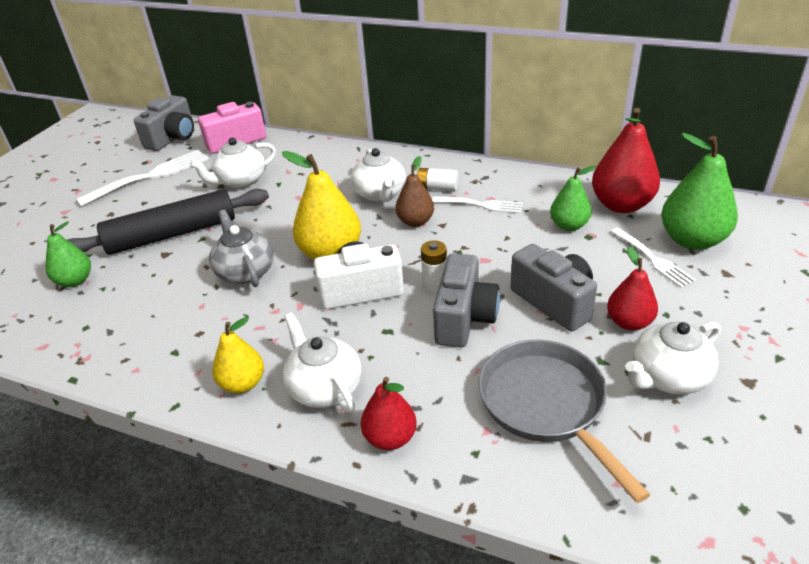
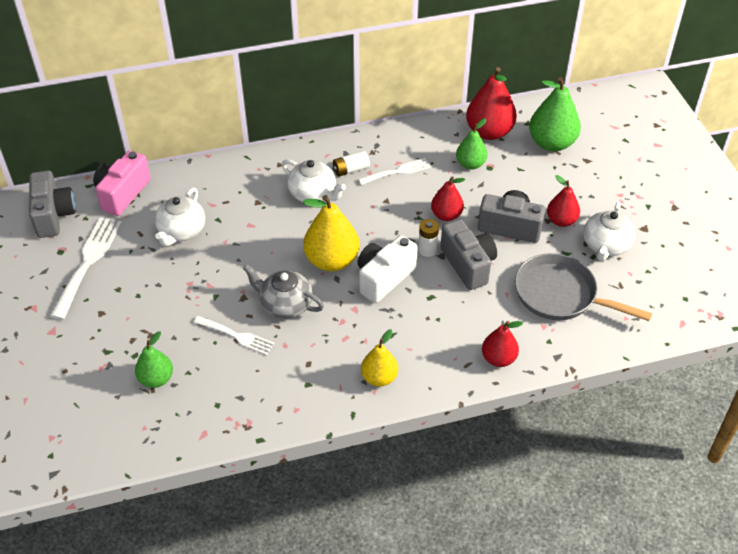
camera: 40 degrees left, 10 degrees up
black rolling pin [68,189,269,255] -> none
white teapot [283,313,361,413] -> none
brown pear [395,156,434,227] -> none
white fork [611,228,696,288] -> white fork moved to [193,316,275,355]
none -> red pear [431,176,465,221]

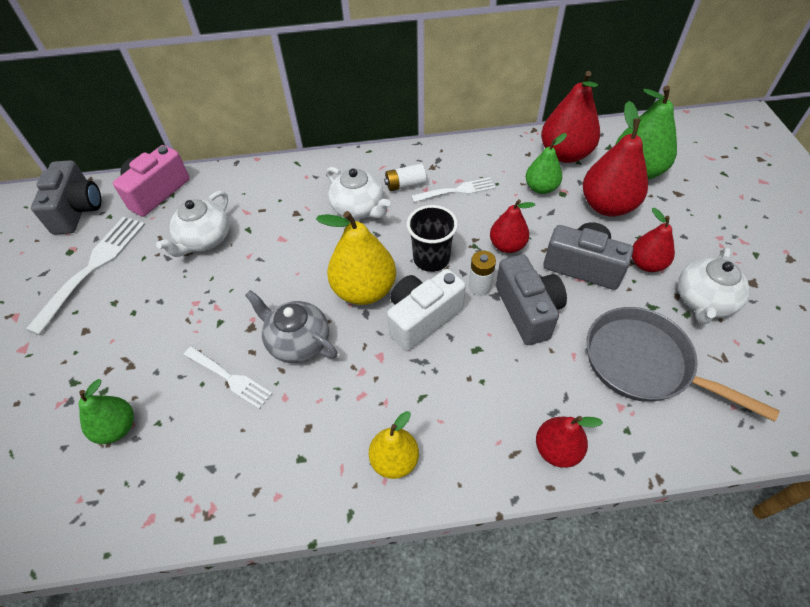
camera: 10 degrees right, 5 degrees up
none -> black cup [407,205,458,272]
none -> red pear [583,101,648,217]

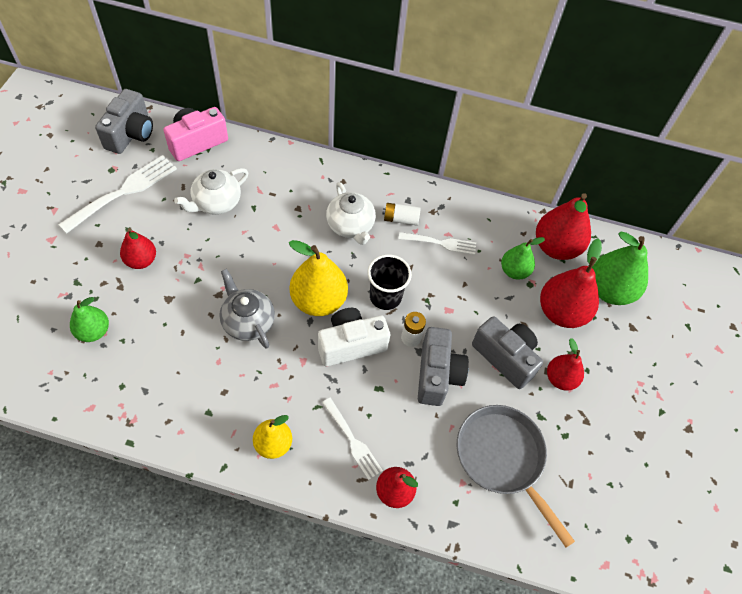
camera: 15 degrees right, 5 degrees up
white fork [184,346,272,409] -> white fork moved to [322,398,383,480]
red pear [490,199,535,253] -> red pear moved to [120,228,156,269]
white teapot [678,248,750,324] -> none

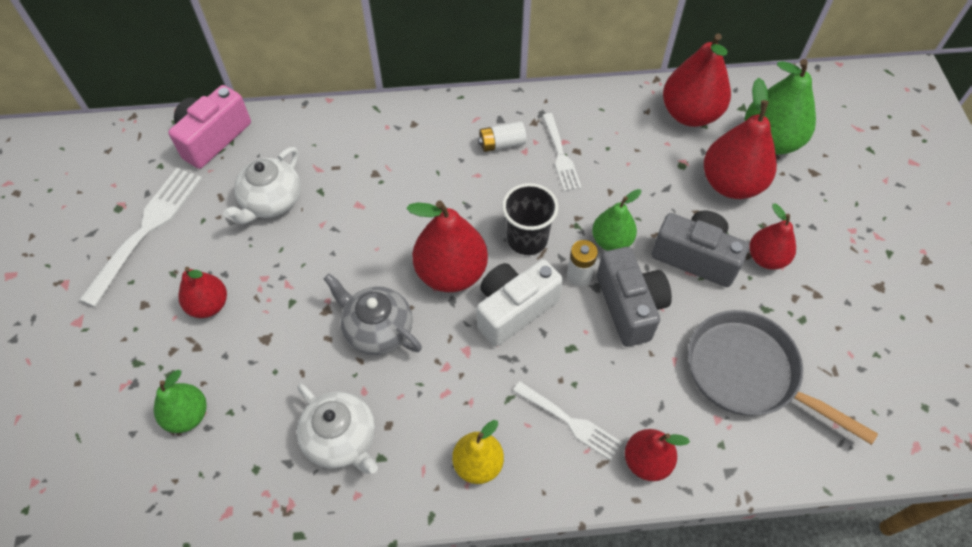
camera: 15 degrees left, 0 degrees up
grey camera [95,89,153,154] -> none
yellow pear [289,240,348,316] -> red pear [406,200,488,292]
white teapot [326,182,376,245] -> white teapot moved to [297,383,378,474]
white fork [399,232,476,255] -> white fork turned 90 degrees clockwise [542,113,582,191]
green pear [501,237,545,280] -> green pear moved to [592,189,641,251]

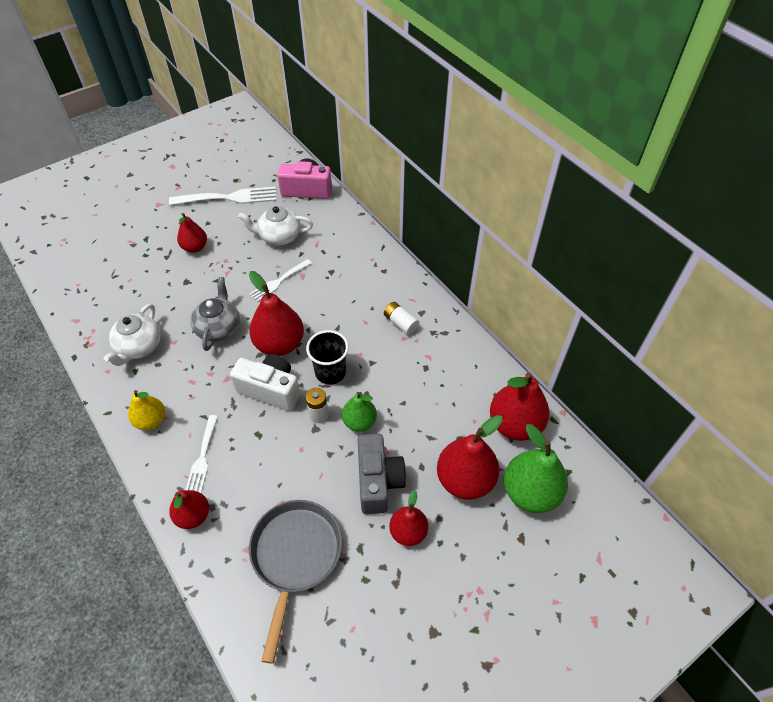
camera: 60 degrees right, 5 degrees down
green pear [154,370,207,433] -> none
white fork [542,113,582,191] -> white fork moved to [249,259,312,302]
grey camera [597,247,672,347] -> none

